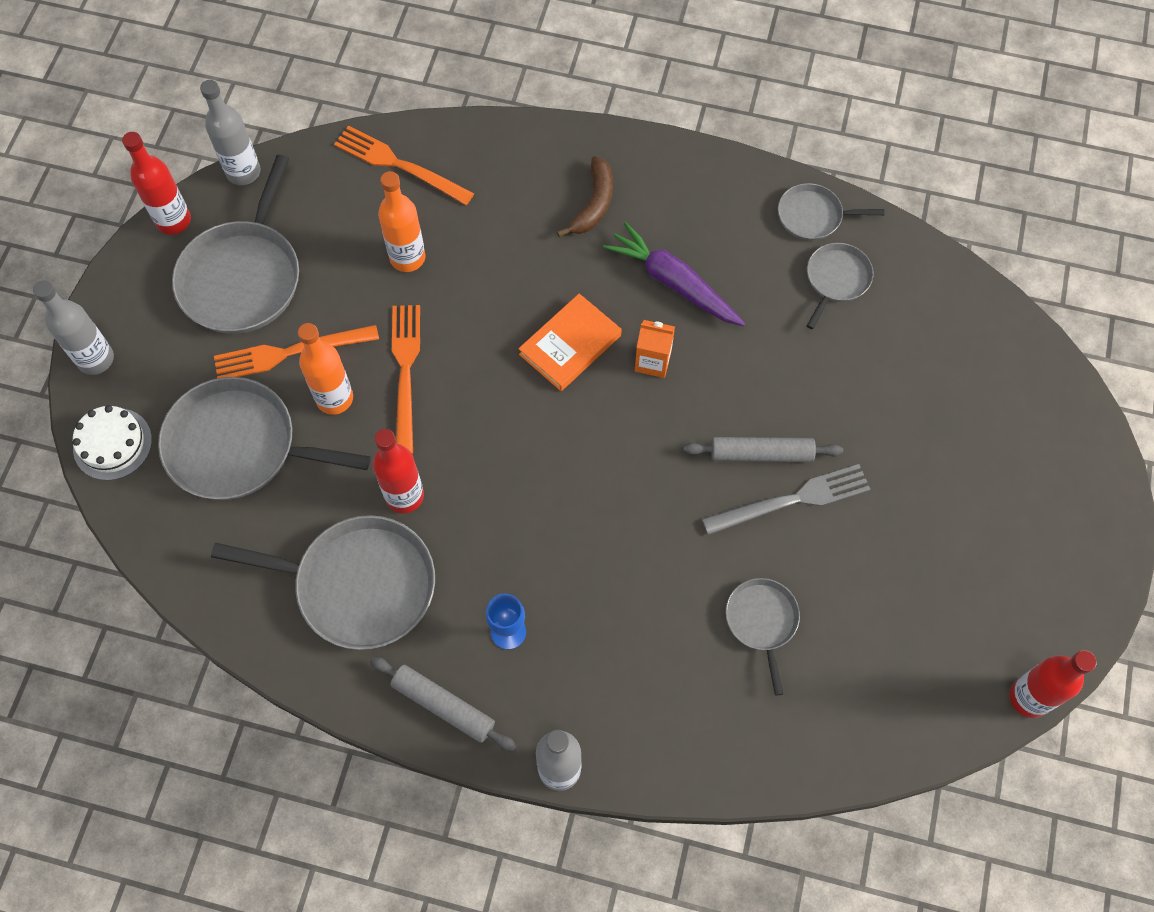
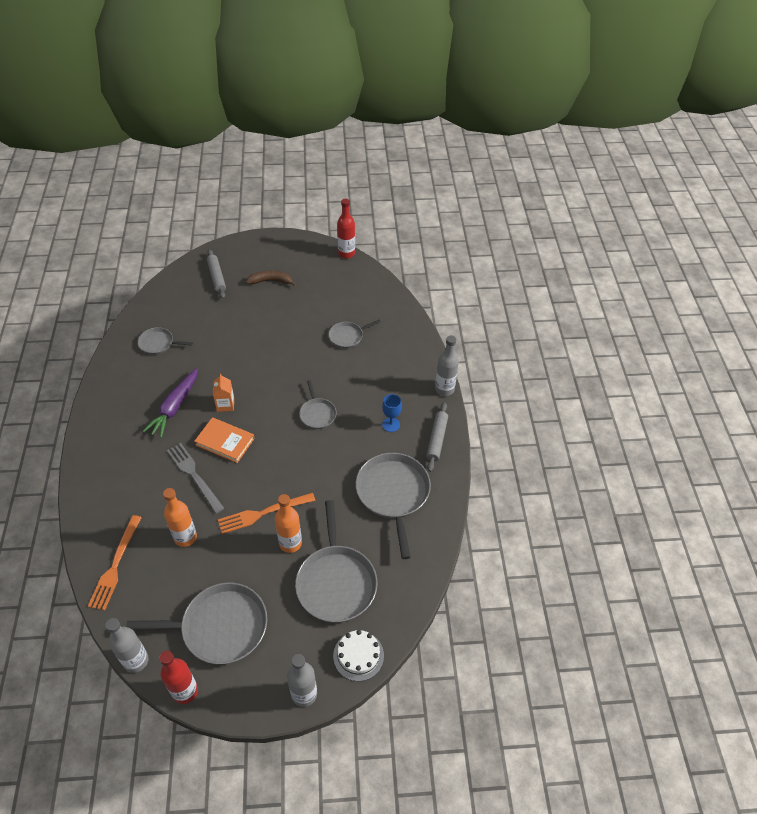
camera: 110 degrees left, 15 degrees down
orange fork [214,325,379,378] -> none
red bottle [373,429,424,514] -> none
brown banana [557,156,613,237] -> brown banana moved to [246,271,297,286]
grey rolling pin [683,437,843,462] -> grey rolling pin moved to [207,249,226,299]
grey fork [702,464,871,535] -> grey fork moved to [167,443,225,514]
grey pan [778,183,885,240] -> grey pan moved to [299,380,337,429]

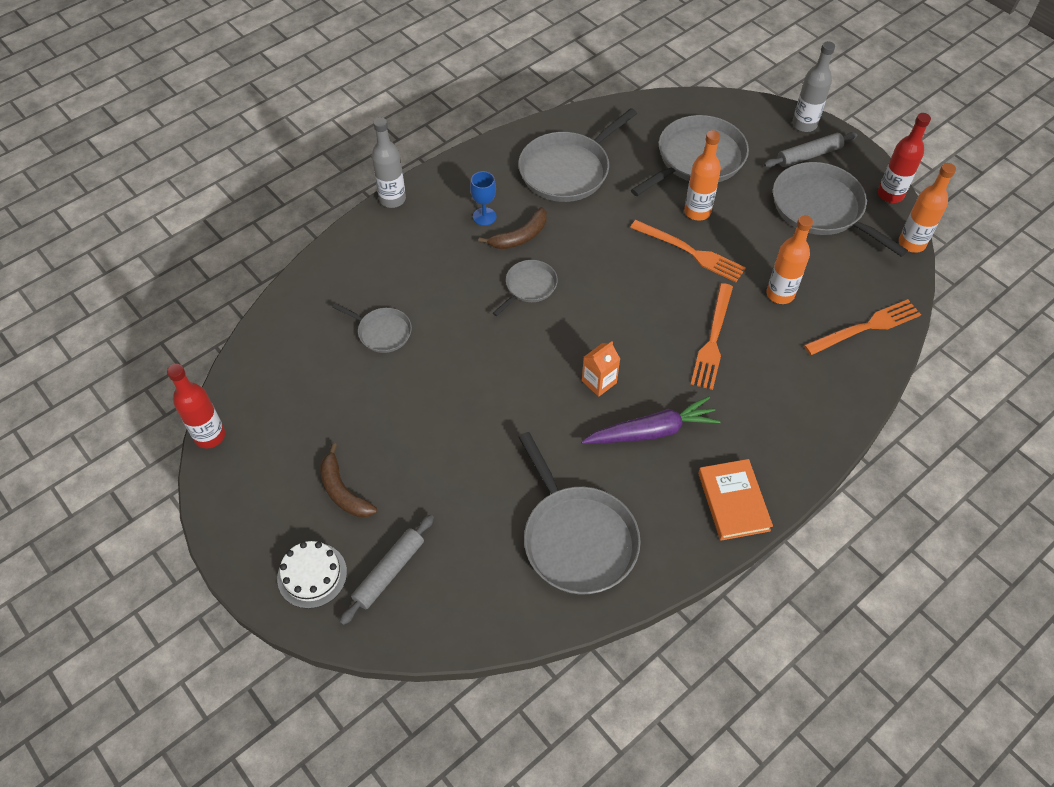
camera: 125 degrees left, 5 degrees up
grey bottle [105,618,149,673] -> orange bottle [899,163,956,253]
grey pan [138,327,193,355] -> grey pan [519,432,641,595], size x1.89
grey fork [167,443,225,514] -> orange fork [691,283,733,390]
orange book [194,417,255,463] -> orange book moved to [698,459,773,541]
white cake [333,630,384,681] -> white cake moved to [277,541,347,609]
grey rolling pin [426,402,448,472] -> grey rolling pin moved to [764,132,857,168]
none -> brown banana [478,207,547,249]

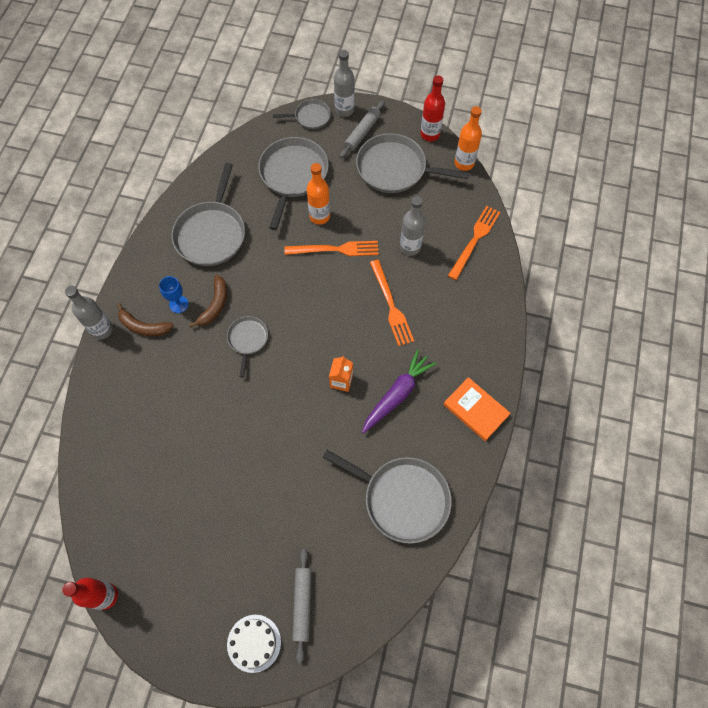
camera: 35 degrees left, 10 degrees up
brown banana [320,443,377,517] -> brown banana moved to [117,303,174,336]
grey pan [332,303,412,353] -> grey pan moved to [273,99,331,129]
orange bottle [766,215,813,304] -> grey bottle [400,196,425,256]

